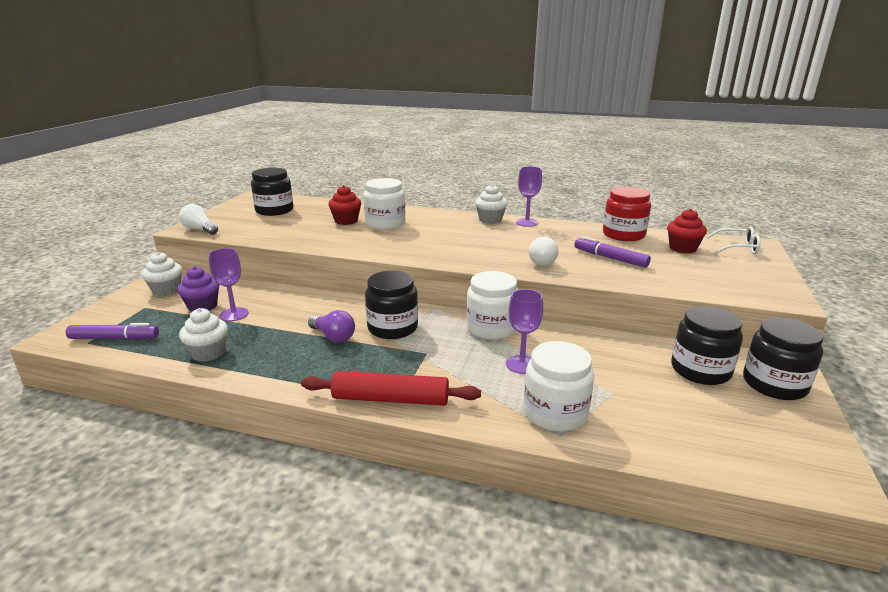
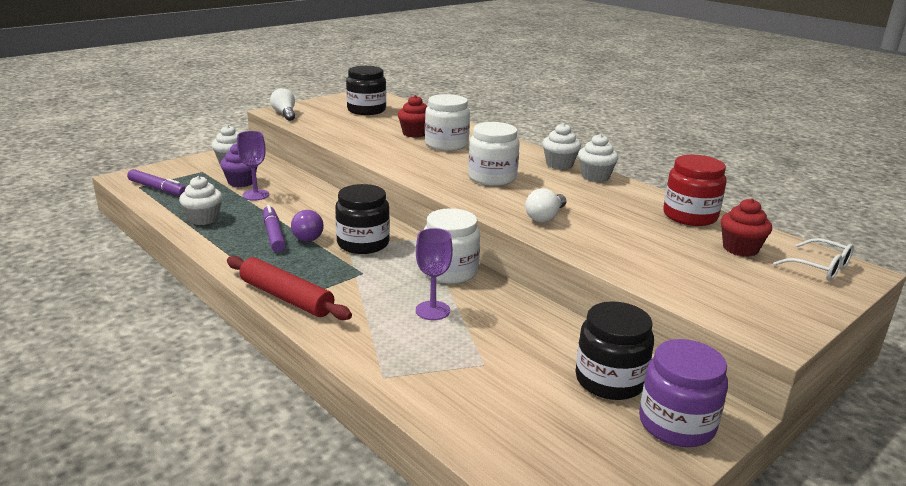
camera: 30 degrees right, 0 degrees up
purple goblet [516,166,542,227] -> white cupcake [578,134,618,182]
white jar [524,341,594,432] -> white jar moved to [468,122,520,186]
purple marker [574,236,651,268] -> purple marker moved to [263,205,286,252]
black jar [743,317,824,400] -> purple jar [639,339,728,447]

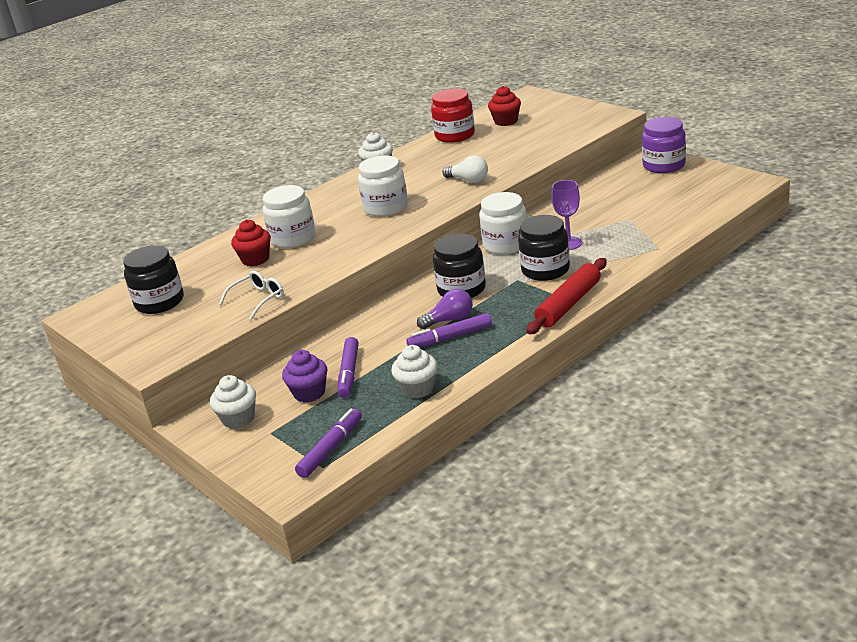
camera: 85 degrees left, 5 degrees up
purple goblet [237,131,269,201] -> purple marker [338,337,359,398]
white light bulb [270,88,295,121] -> none
white cupcake [542,123,581,170] -> none
black jar [575,301,654,400] -> black jar moved to [518,215,570,281]
white glasses [773,238,854,281] -> white glasses moved to [219,271,284,320]

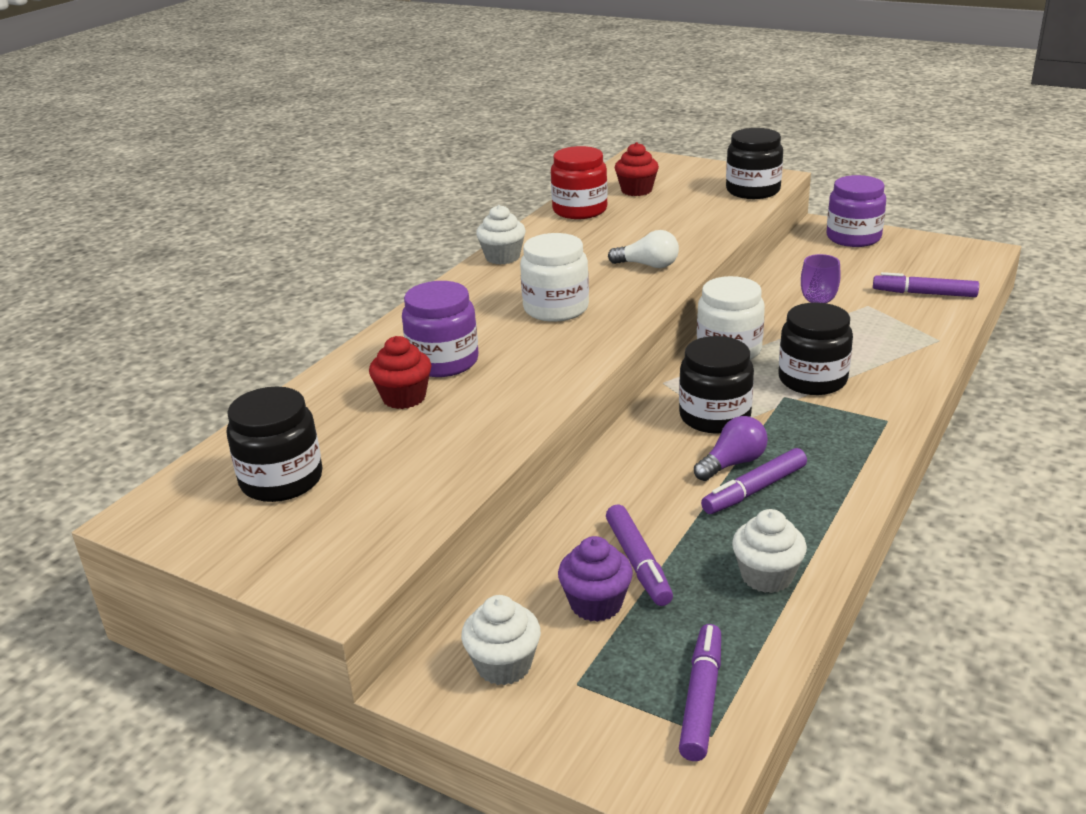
camera: 20 degrees left, 0 degrees up
white glasses [219,271,284,320] -> none
white jar [263,185,316,248] -> purple jar [402,281,479,377]
red rolling pin [526,258,607,334] -> none
none -> black jar [726,128,783,199]
none -> purple marker [873,272,979,297]

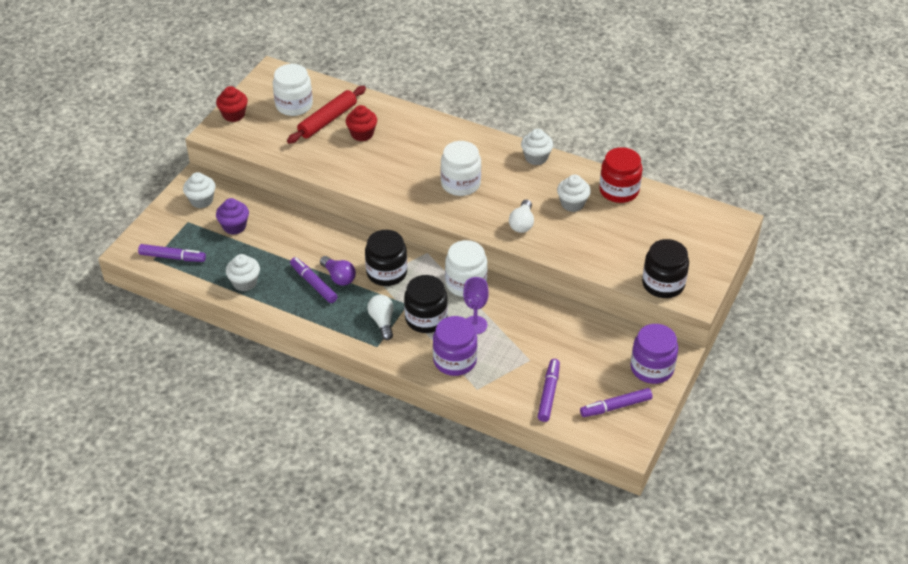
camera: 85 degrees right, 15 degrees up
black jar [227,386,323,502] -> white jar [273,64,313,116]
purple jar [402,281,479,377] -> purple jar moved to [433,316,478,376]
purple marker [606,505,673,606] -> purple marker moved to [580,388,653,417]
red cupcake [615,142,659,196] -> red cupcake moved to [216,86,248,122]
none -> red rolling pin [287,86,366,144]
none -> white light bulb [367,295,393,340]
none -> white cupcake [557,175,591,212]

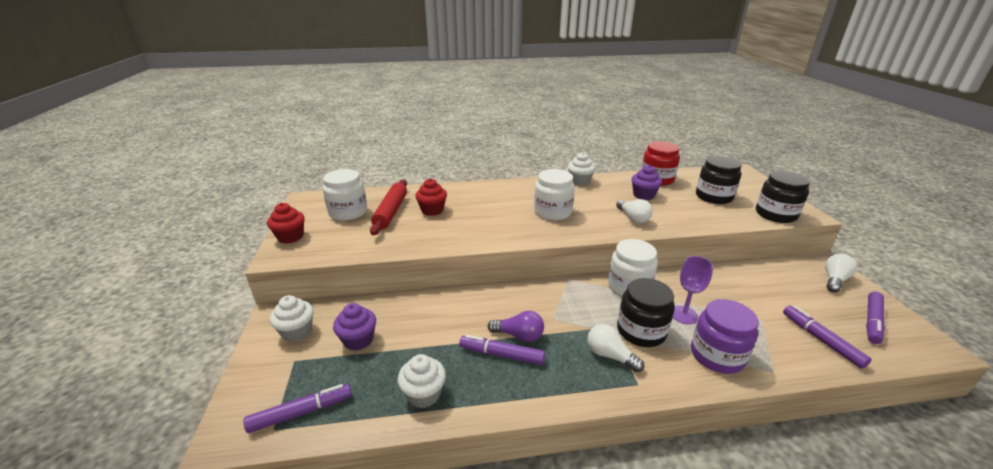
camera: 35 degrees left, 15 degrees down
black jar [365,230,407,286] -> black jar moved to [696,156,742,204]
white cupcake [557,175,591,212] -> purple cupcake [632,165,662,200]
purple jar [630,324,678,384] -> white light bulb [825,254,857,292]

